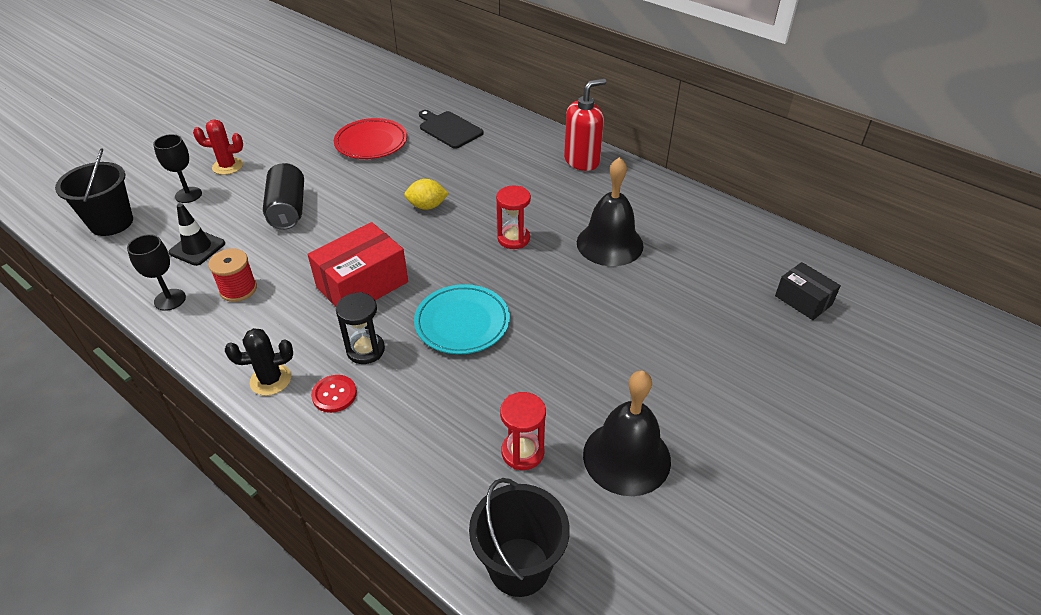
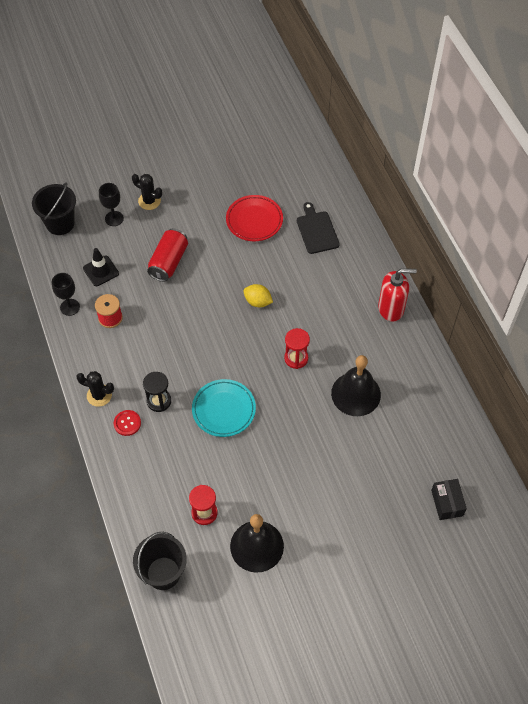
camera: 30 degrees right, 15 degrees up
red cactus [193,120,243,175] -> black cactus [132,174,162,210]
black can [263,163,304,230] -> red can [147,228,188,282]
red box [308,222,408,306] -> none

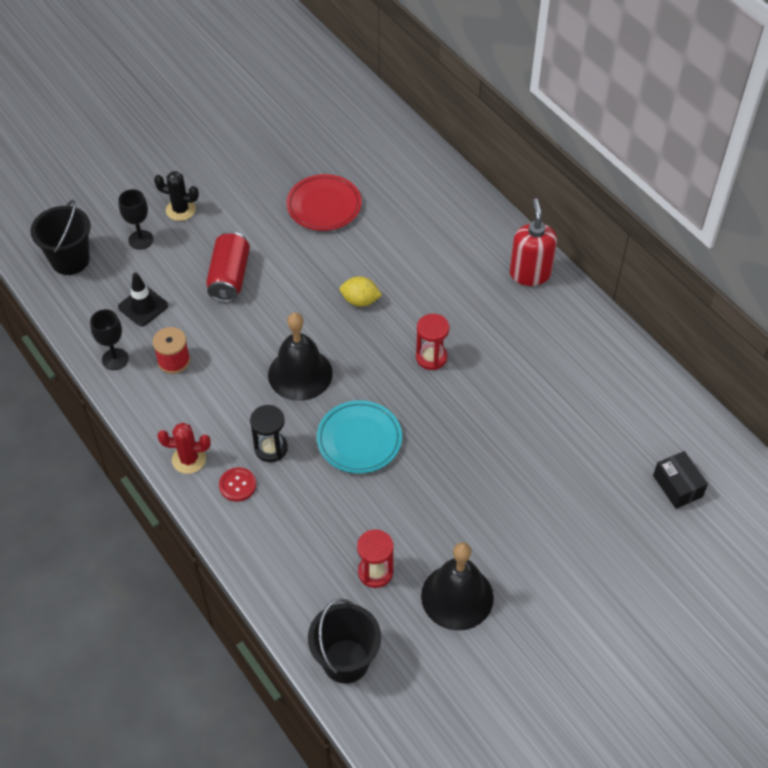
camera: 15 degrees left, 5 degrees down
black cactus [76,371,114,407] -> red cactus [157,423,211,474]
black cutting board [297,202,340,254] -> none
black bell [331,355,381,416] -> black bell moved to [268,312,333,401]
red soap dispenser [378,268,417,322] -> red soap dispenser turned 75 degrees counterclockwise [510,198,557,286]

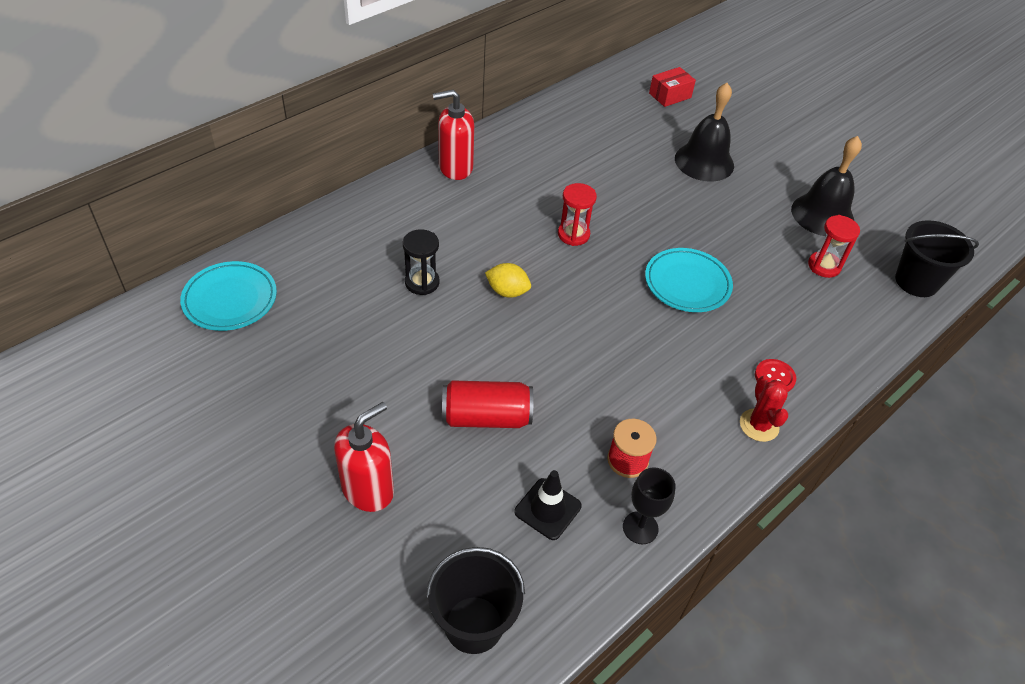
camera: 100 degrees left, 5 degrees down
black goblet [118,189,154,250] -> none
black cactus [154,171,199,221] -> red soap dispenser [334,402,394,512]
black hourglass [250,405,288,462] -> black hourglass moved to [403,229,440,295]
black bell [268,312,333,401] -> black bell moved to [675,83,734,181]
red plate [286,174,362,231] -> none
yellow lemon [340,276,382,307] -> yellow lemon turned 75 degrees counterclockwise [485,263,531,298]
black box [653,451,708,509] -> red box [649,67,696,107]
none -> turquoise plate [180,261,277,331]

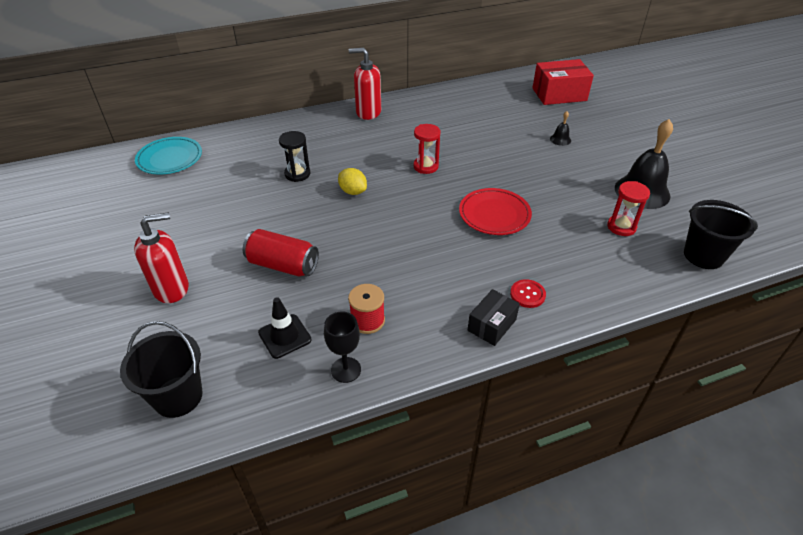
camera: 25 degrees right, 5 degrees down
turquoise plate [645,248,733,312] -> red plate [459,188,532,235]
red box [649,67,696,107] -> red box [533,59,594,105], size x1.68
black bell [675,83,734,181] -> black bell [550,111,571,146], size x0.44
red cactus [740,376,788,442] -> black box [468,289,520,346]

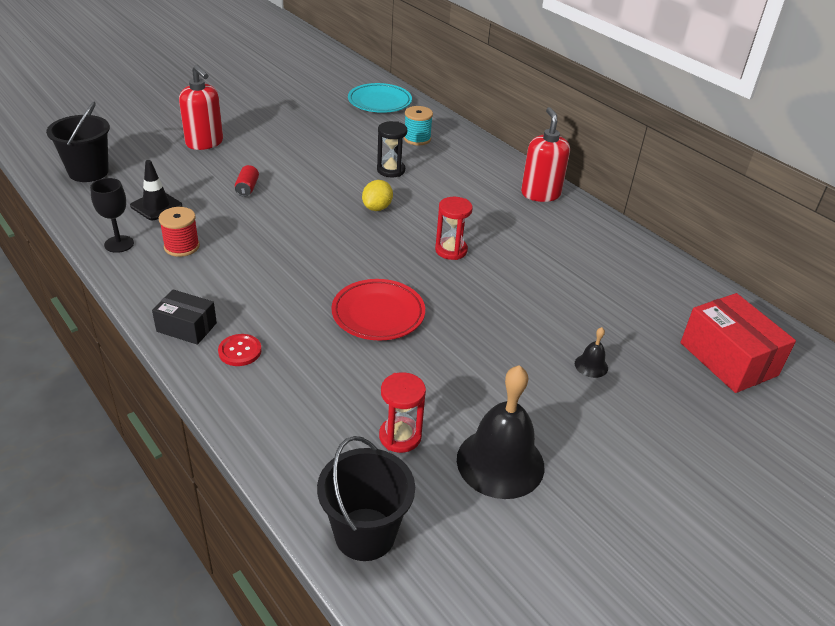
camera: 70 degrees right, 5 degrees down
red can [243,229,319,277] -> red can [235,165,259,197], size x0.53
none -> turquoise spool [404,106,433,145]

